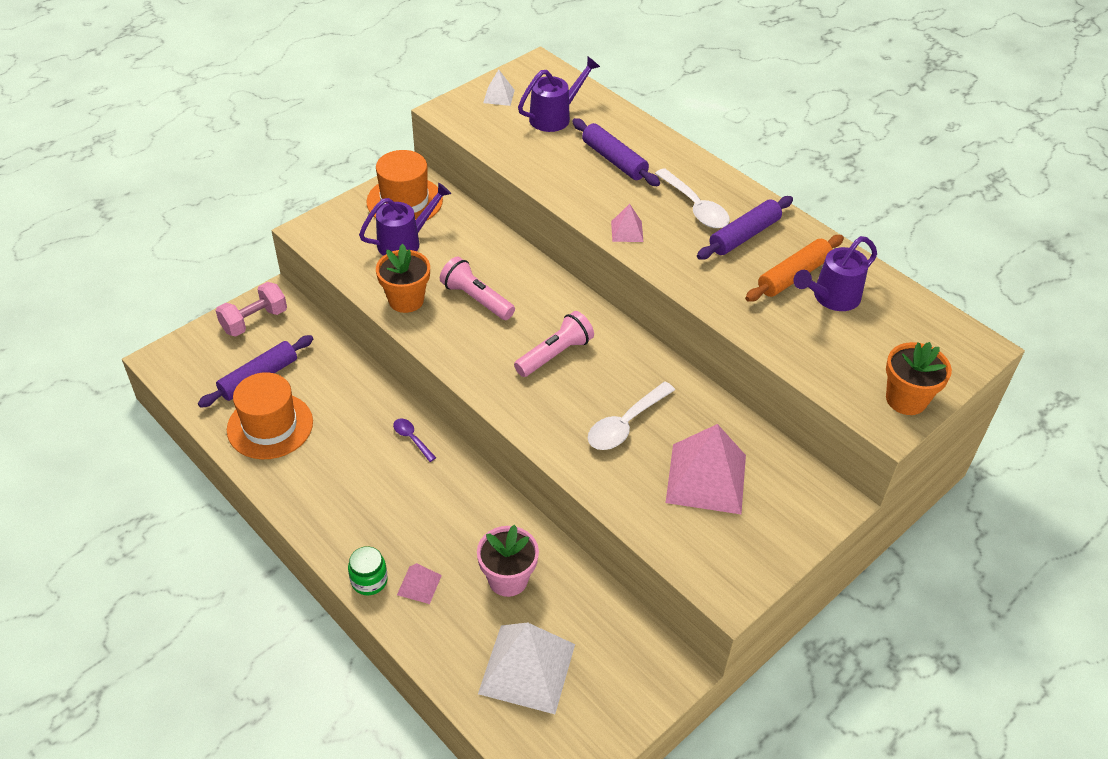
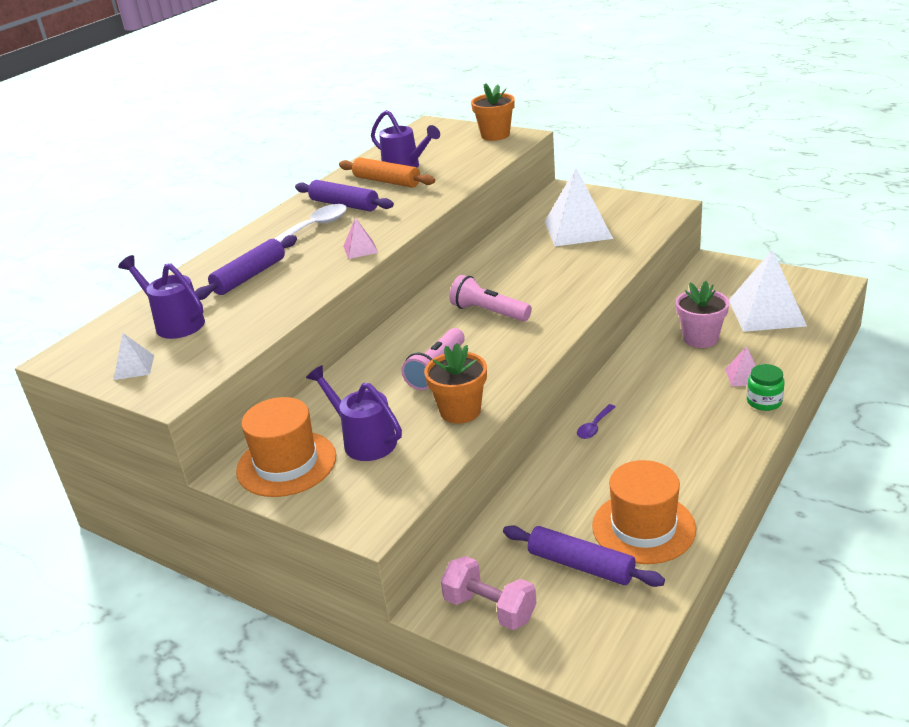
camera: 100 degrees left, 15 degrees down
white spoon [588,382,675,450] -> none
pink pyramid [666,424,746,514] -> white pyramid [545,168,613,246]

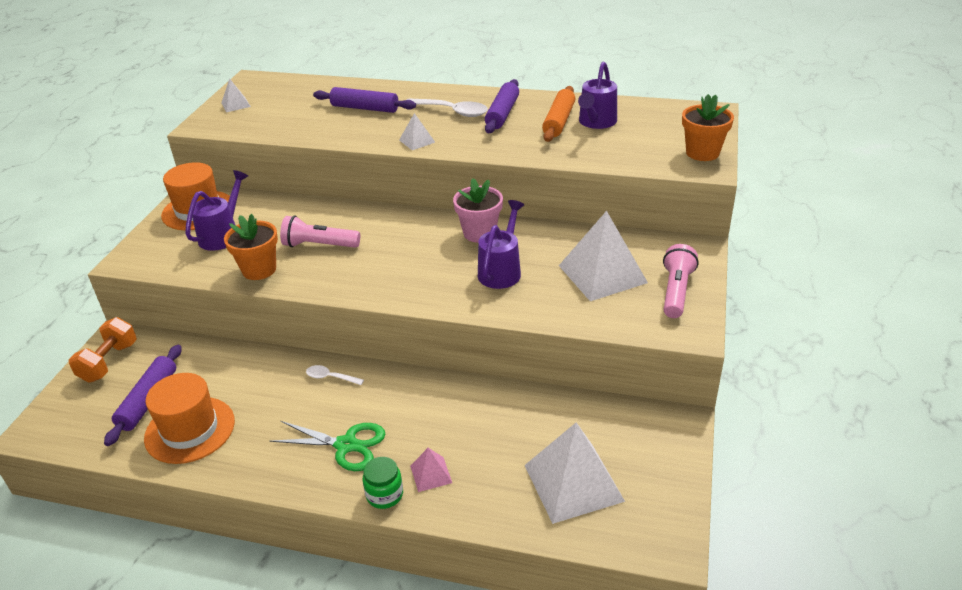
camera: 70 degrees right, 5 degrees up
purple watering can [118,255,205,339] -> purple watering can moved to [478,200,524,289]
pink pyramid [343,218,378,259] -> white pyramid [399,113,435,150]
pink dumbbell [441,556,537,630] -> orange dumbbell [69,317,137,383]
pink flashlight [449,275,532,322] -> pink flashlight moved to [663,244,699,318]
purple spoon [577,404,615,439] -> white spoon [306,365,364,385]
pink flower pot [676,281,729,348] -> pink flower pot moved to [453,178,503,243]
none -> green scissors [270,421,386,471]

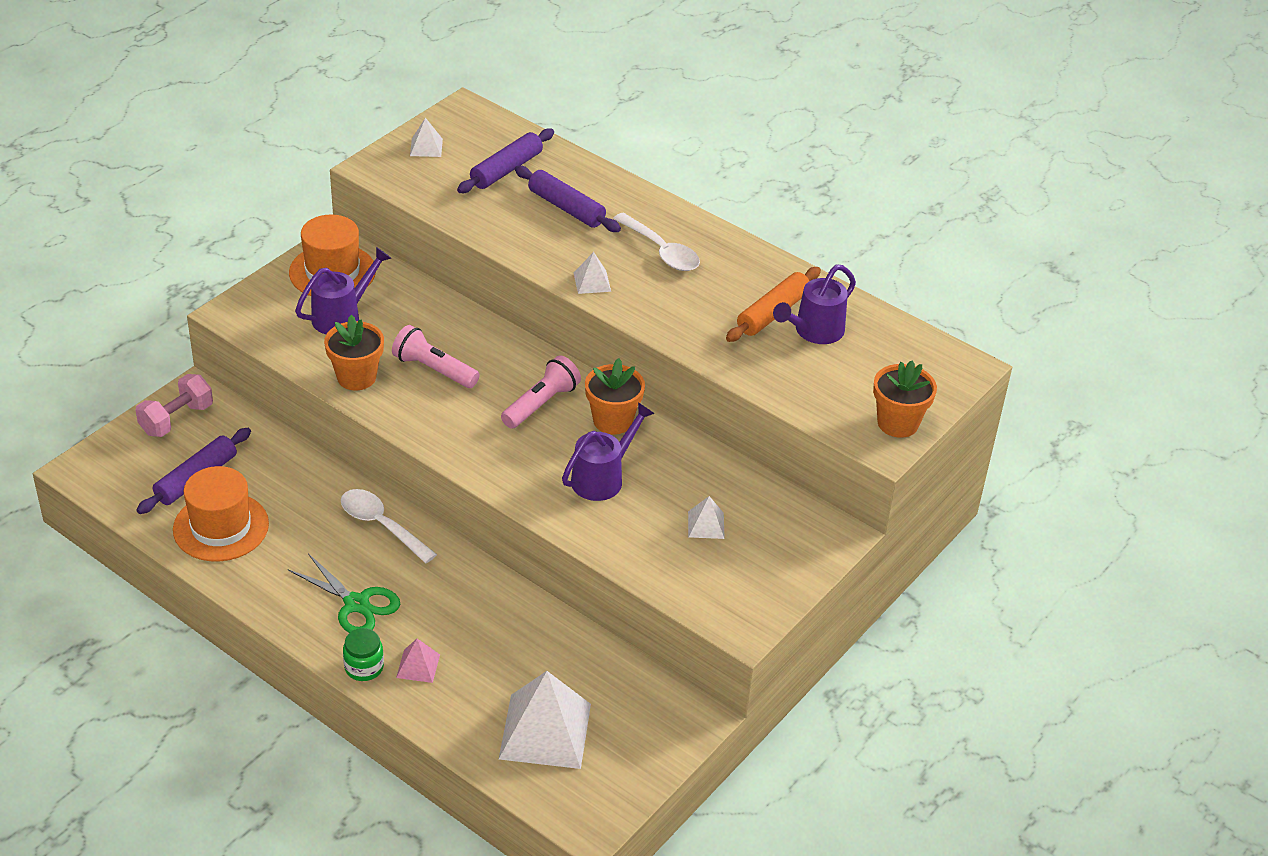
camera: 20 degrees right, 5 degrees up
orange dumbbell [69,317,137,383] -> pink dumbbell [136,374,213,437]
white spoon [306,365,364,385] -> white spoon [341,489,437,563], size x1.80
pink flower pot [453,178,503,243] -> orange flower pot [585,358,645,435]
purple rolling pin [485,79,519,133] -> purple rolling pin moved to [457,128,554,193]
white pyramid [559,211,648,301] -> white pyramid [688,496,725,539], size x0.46
pink flashlight [663,244,699,318] -> pink flashlight moved to [501,355,581,429]

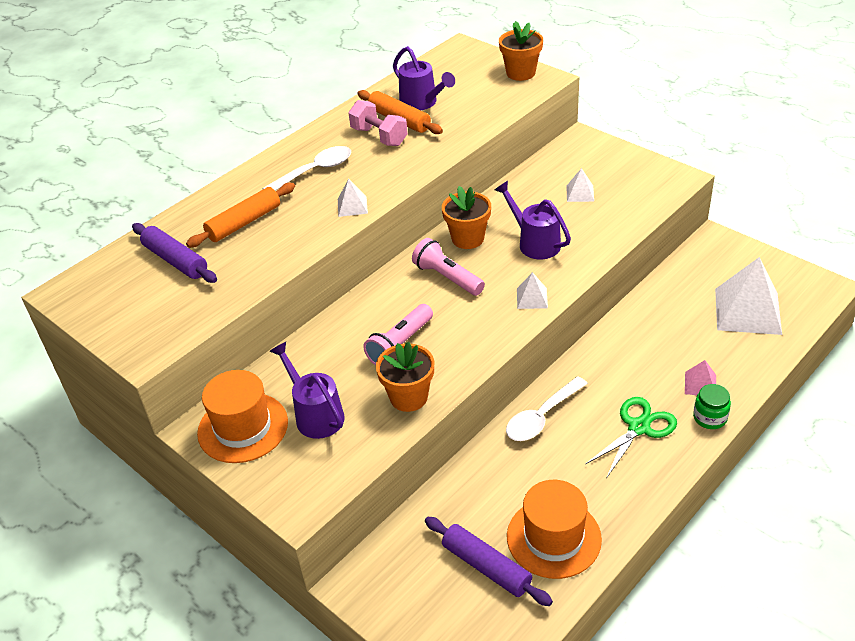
camera: 80 degrees left, 0 degrees up
pink dumbbell [136,374,213,437] -> pink dumbbell moved to [348,100,408,146]
white pyramid [410,118,443,157] -> white pyramid moved to [517,272,548,309]
purple rolling pin [515,166,621,232] -> orange rolling pin [186,183,295,248]

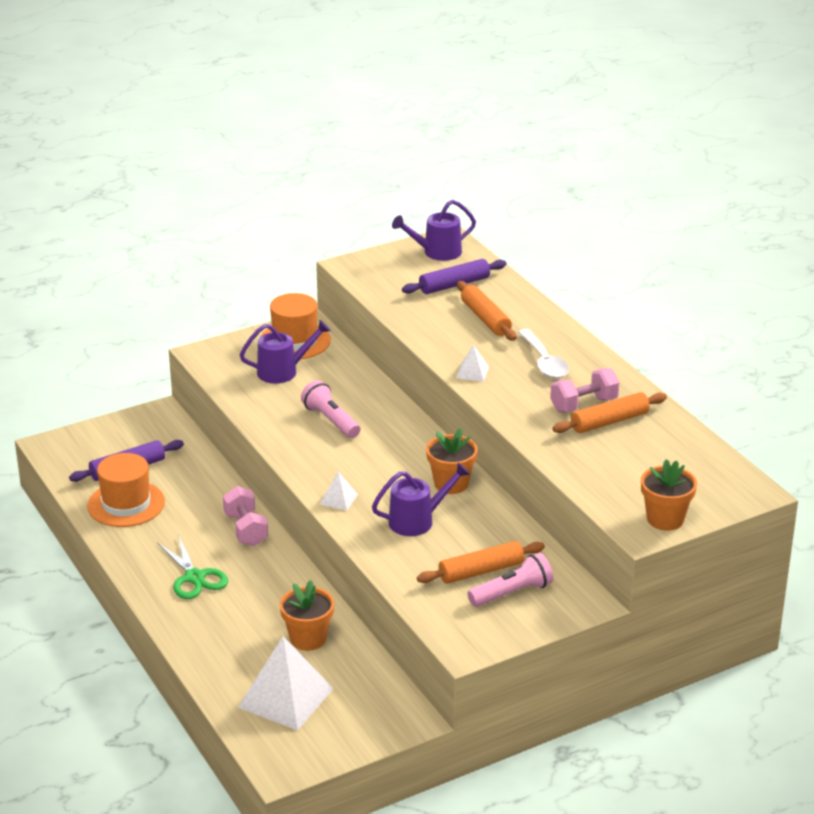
camera: 105 degrees right, 10 degrees down
orange flower pot [376,342,434,412] -> orange flower pot moved to [280,580,334,651]
purple watering can [393,46,455,110] -> purple watering can moved to [392,200,476,261]
pink flashlight [412,238,485,296] -> pink flashlight moved to [468,553,553,607]
white spoon [506,376,588,441] -> pink dumbbell [223,486,268,546]
white pyramid [566,168,594,202] -> orange rolling pin [417,541,545,584]
pink pyramid [685,360,716,395] -> none
green jar [693,384,731,429] -> none

